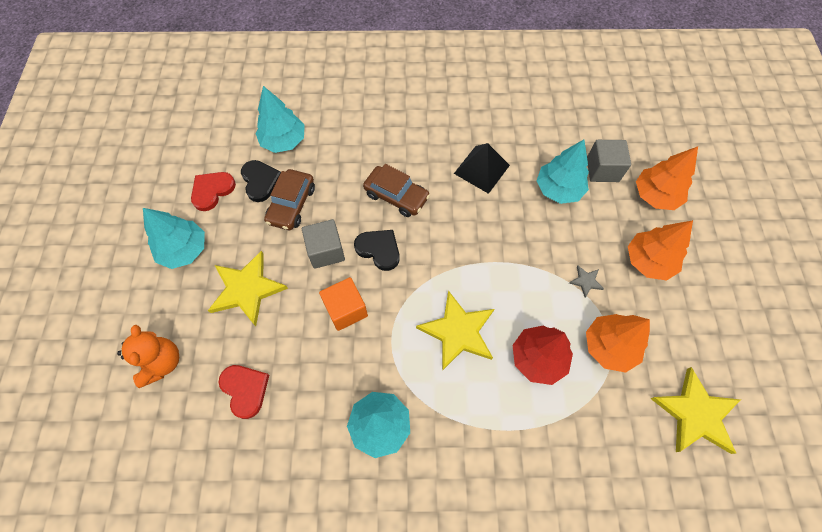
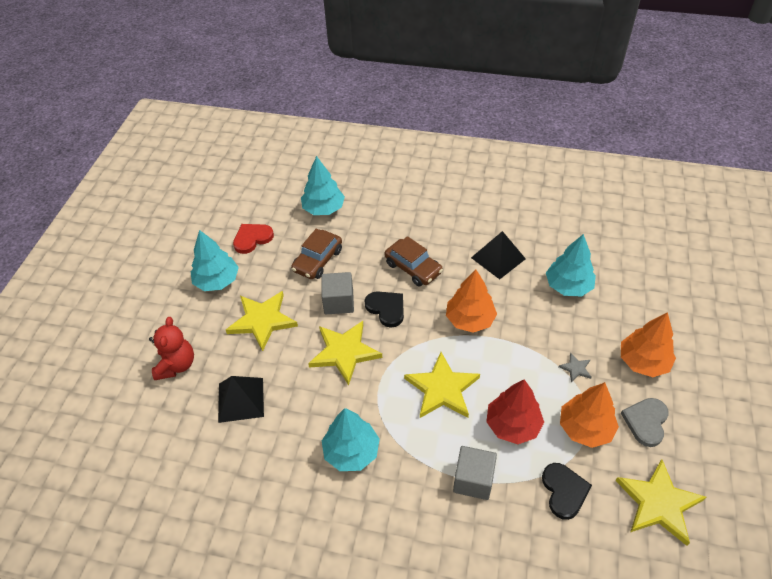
camera: 15 degrees right, 15 degrees down
orange teddy bear [117,325,179,388] -> red teddy bear [149,317,194,380]
red heart [219,365,269,419] -> black pyramid [218,376,264,423]
black heart [241,160,281,202] -> black heart moved to [542,463,592,520]
orange cube [319,277,368,331] -> yellow star [308,321,382,385]
grey cube [587,140,631,182] -> grey cube moved to [453,446,497,500]
orange tree [636,146,698,210] -> orange tree moved to [446,269,497,333]
none -> grey heart [621,398,669,447]

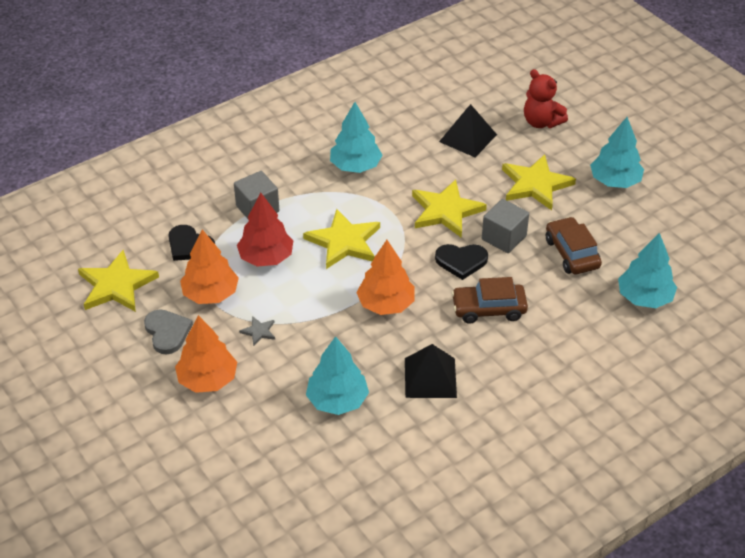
camera: 130 degrees right, 5 degrees down
red heart [233,224,274,254] -> none

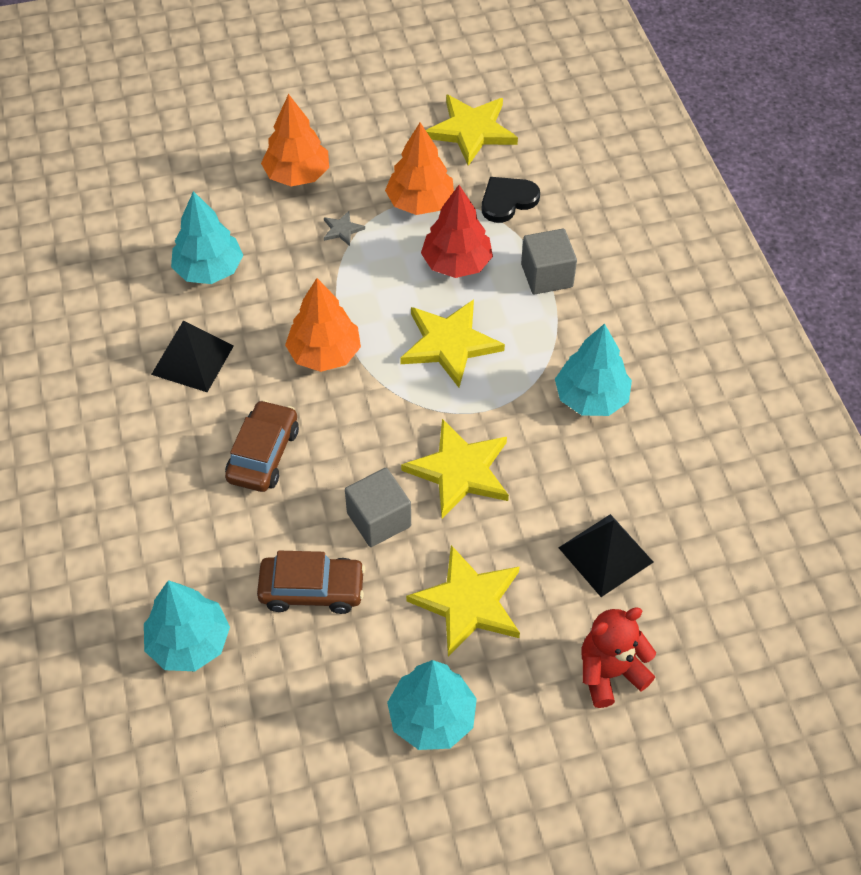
camera: 110 degrees right, 10 degrees up
grey heart [144,309,193,355] -> none
black heart [435,244,488,280] -> none

